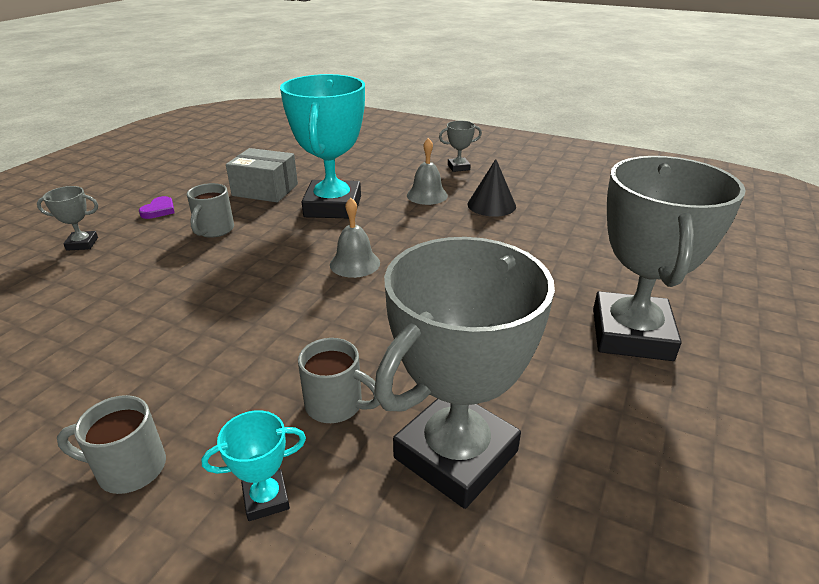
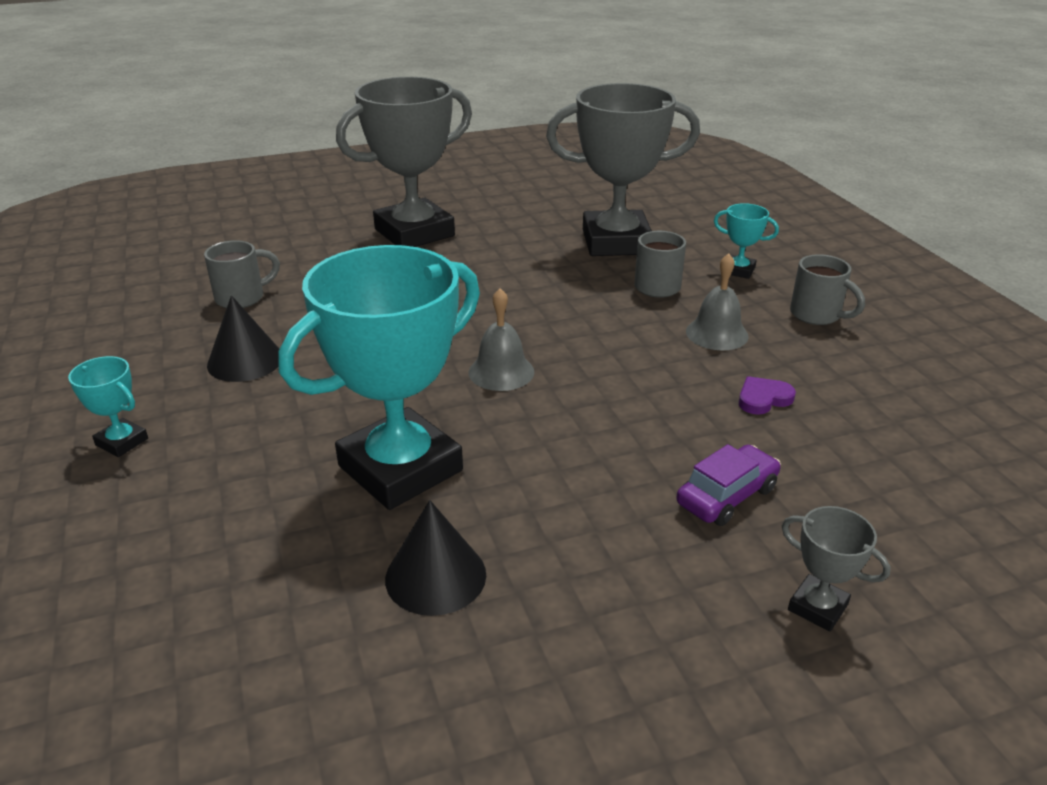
camera: 135 degrees left, 0 degrees up
purple heart [139,196,175,219] -> purple heart moved to [739,376,796,415]
grey mug [187,183,234,238] -> grey mug moved to [204,240,280,308]
grey box [226,148,298,202] -> black cone [385,500,486,616]
grey bell [407,138,448,205] -> grey bell moved to [686,253,749,350]
grey trophy [439,121,482,172] -> turquoise trophy [68,356,148,457]
none -> purple car [676,444,781,526]

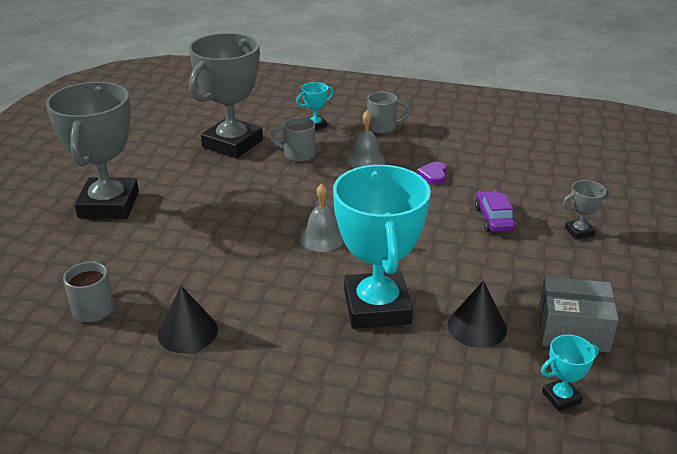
camera: 55 degrees left, 0 degrees up
turquoise trophy [68,356,148,457] -> turquoise trophy moved to [541,335,599,411]
none -> grey box [538,276,619,353]

